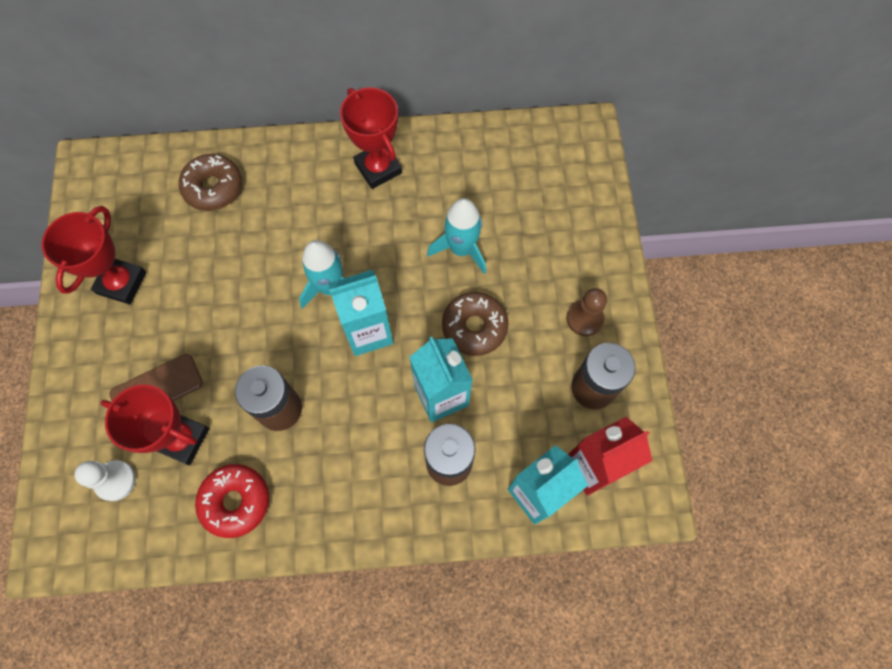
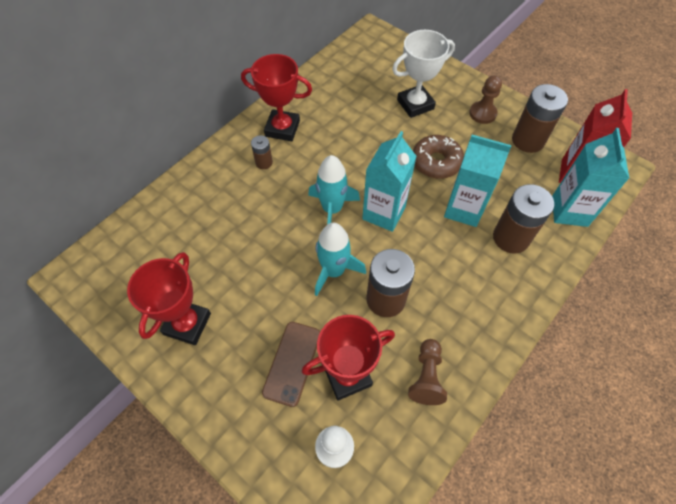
camera: 45 degrees left, 10 degrees down
red trophy [42,206,146,304] -> red trophy turned 45 degrees clockwise [127,252,211,345]
brown donut [179,154,242,211] -> none
red donut [195,464,269,538] -> brown pawn [408,339,447,405]
turquoise rocket [427,198,486,274] -> turquoise rocket moved to [315,223,366,296]
none -> brown battery [251,135,273,169]
none -> white trophy [392,30,455,118]

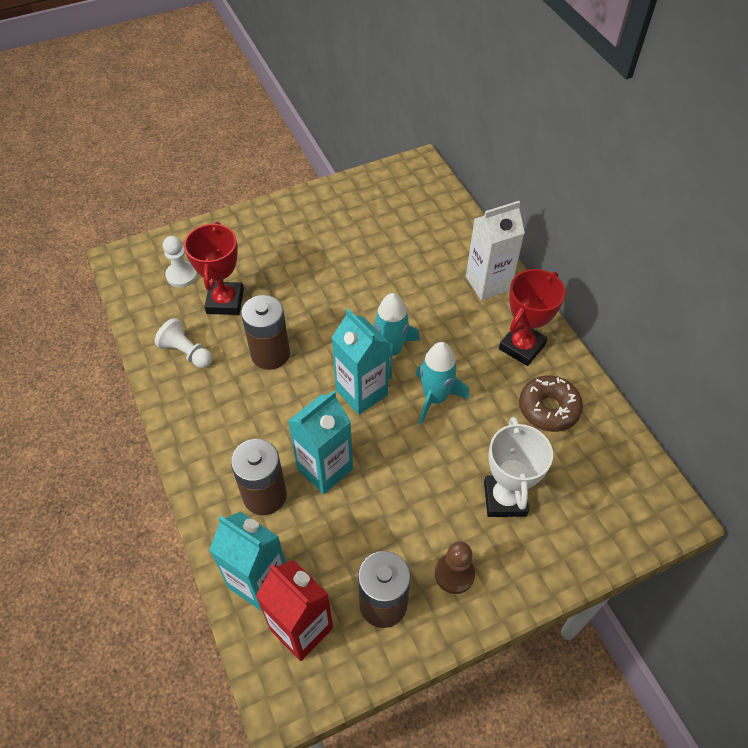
camera: 115 degrees right, 5 degrees down
red trophy [127,252,211,345] -> none
brown battery [251,135,273,169] -> none
brown phone [262,322,320,407] -> none
turquoise rocket [315,223,366,296] -> turquoise rocket moved to [416,342,470,425]
brown pawn [408,339,447,405] -> white pawn [154,318,212,368]
brown donut [413,135,464,179] -> brown donut moved to [519,375,583,432]
none -> white carton [466,201,525,300]

